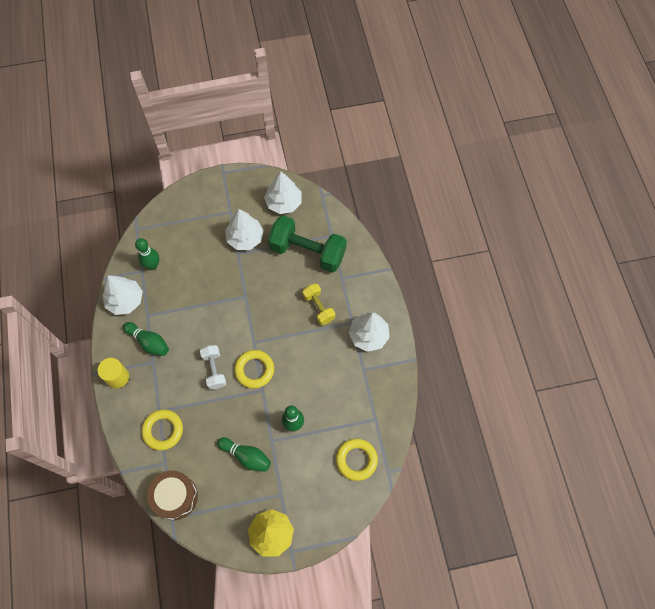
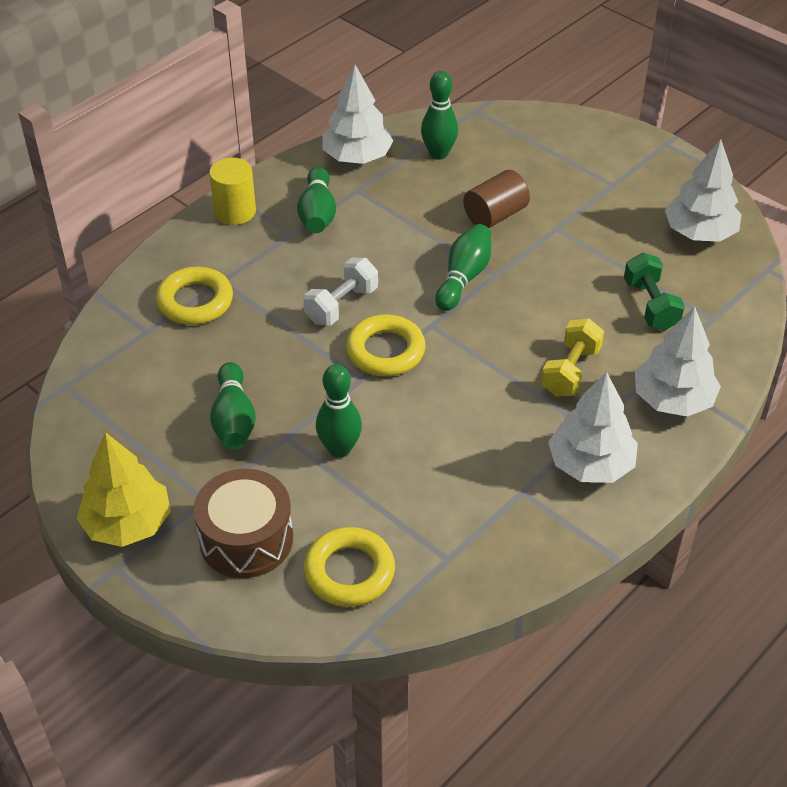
camera: 55 degrees right, 20 degrees down
brown drum [147,471,198,520] -> brown drum moved to [194,469,293,578]
white tree [225,209,264,250] -> white tree moved to [635,306,721,417]
green dumbbell [268,215,347,273] -> green dumbbell [624,253,685,330], size x0.53
none -> green bowling pin [435,224,491,311]
none -> brown cylinder [463,170,530,228]

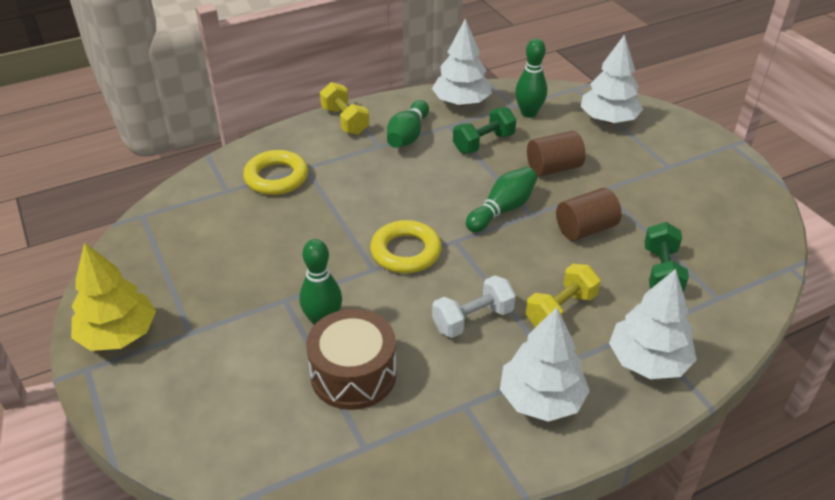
camera: 20 degrees right, 5 degrees down
brown drum [194,469,293,578] -> brown drum moved to [306,309,397,410]
yellow cylinder [209,158,256,225] -> yellow dumbbell [320,82,369,135]
green bowling pin [210,362,256,450] -> none
white dumbbell [303,258,378,326] -> white dumbbell moved to [432,276,516,338]
yellow ring [304,527,395,607] -> none
white tree [665,139,742,242] -> white tree moved to [580,34,643,123]
none -> green dumbbell [453,107,516,154]
none -> brown cylinder [556,188,622,241]

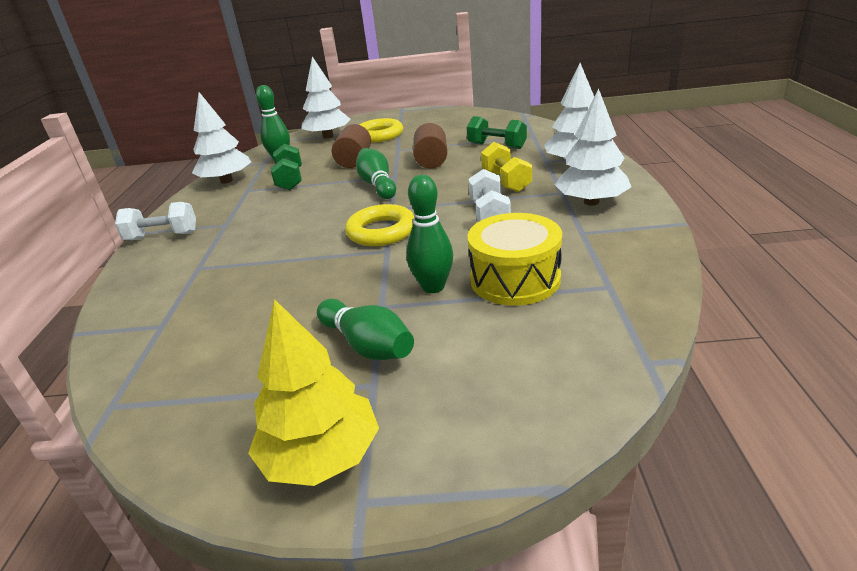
camera: 60 degrees left, 10 degrees down
yellow ring [243,150,308,195] -> yellow ring moved to [359,118,403,142]
brown drum [306,309,397,410] -> yellow drum [467,213,562,306]
yellow dumbbell [320,82,369,135] -> white dumbbell [115,202,196,240]
green bowling pin [387,100,429,148] -> green bowling pin moved to [317,299,414,360]

